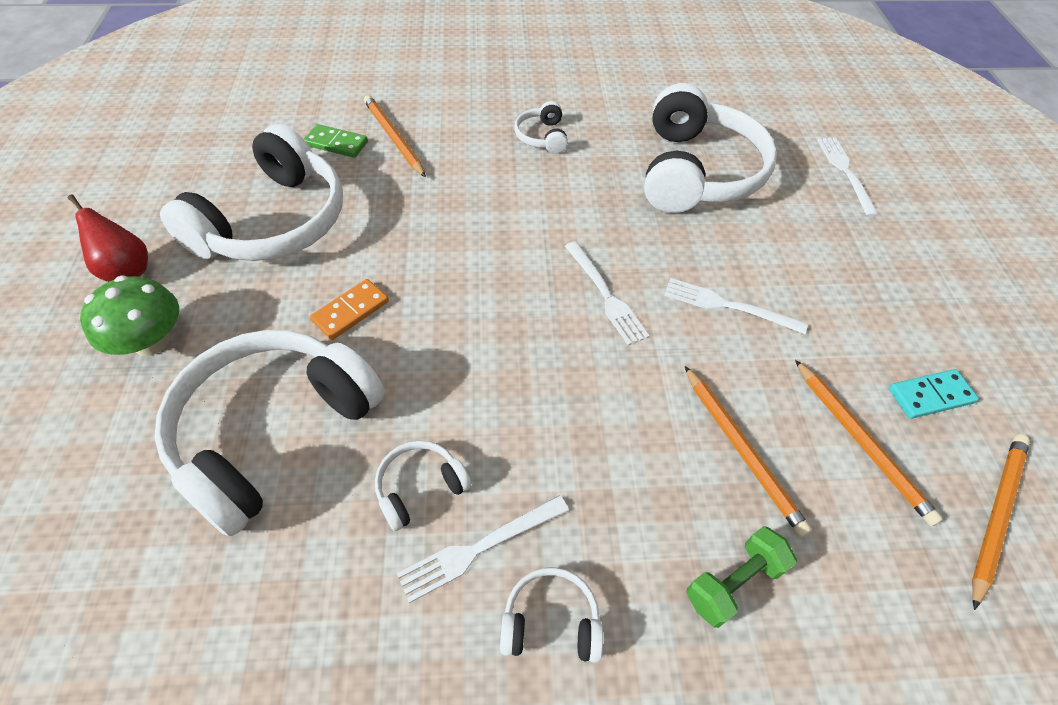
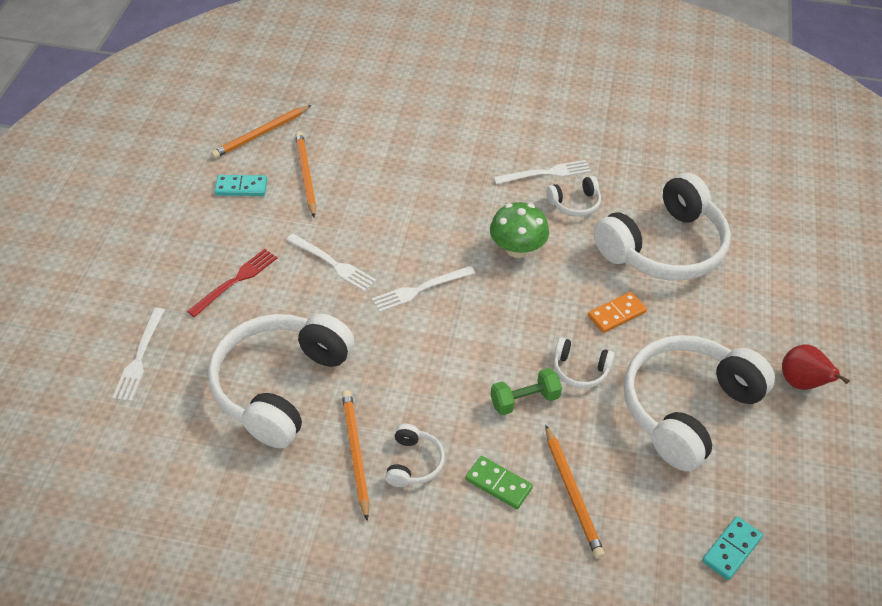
camera: 165 degrees left, 5 degrees down
green mushroom [80,275,179,356] -> green mushroom moved to [490,202,549,258]
green domino [304,124,368,158] -> green domino moved to [465,456,533,509]
white headphones [500,567,603,663] -> white headphones moved to [554,338,615,388]
white fork [565,241,649,346] -> white fork turned 105 degrees counterclockwise [372,266,475,313]
orange pencil [685,366,812,537] -> orange pencil moved to [342,390,370,521]
green dumbbell [687,526,797,628] -> green dumbbell moved to [491,368,562,415]
none -> red fork [187,249,277,317]
none -> turquoise domino [702,516,763,580]

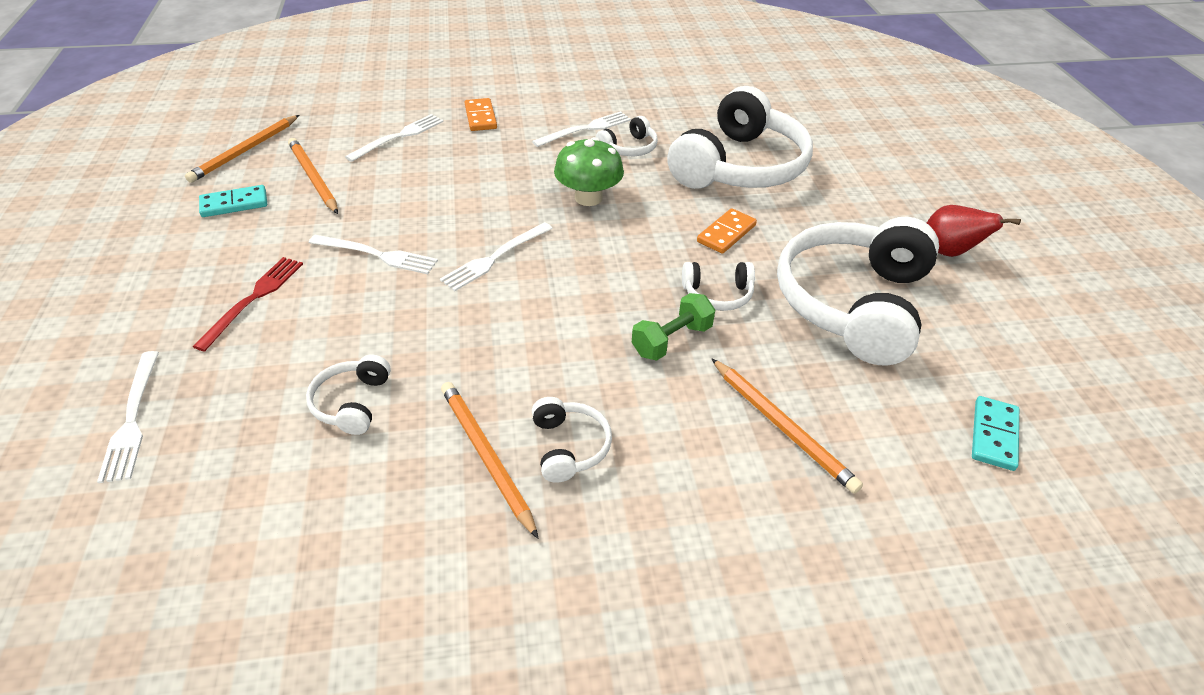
camera: 20 degrees left, 5 degrees down
white headphones [208,314,354,448] -> white headphones [306,355,391,435], size x0.43
green domino [465,456,533,509] -> none
none -> white fork [345,114,444,162]
none -> orange domino [465,98,497,131]

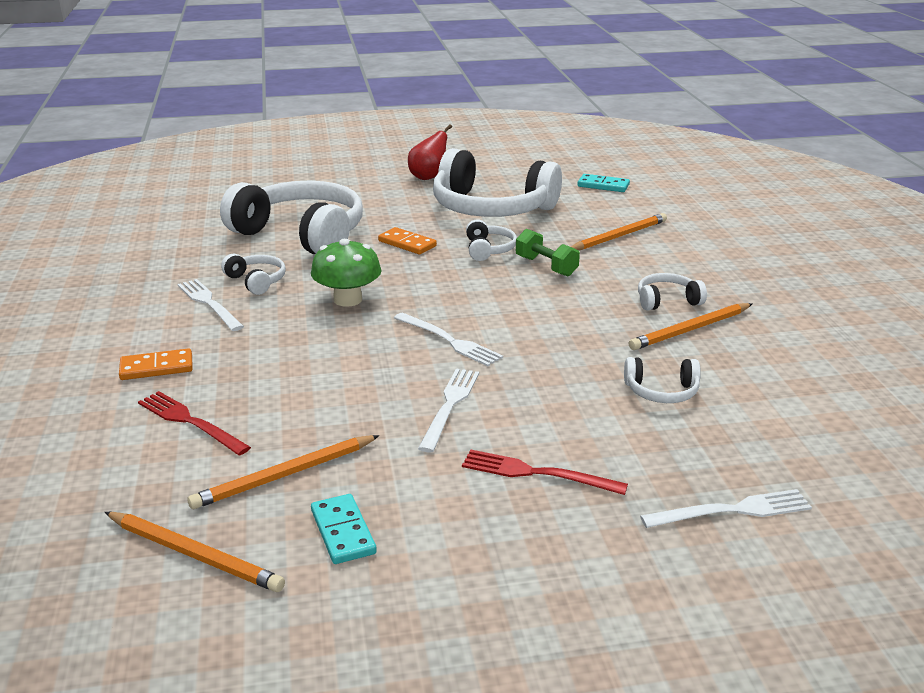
camera: 90 degrees left, 15 degrees down
white fork [345,114,444,162] -> red fork [138,391,251,455]

